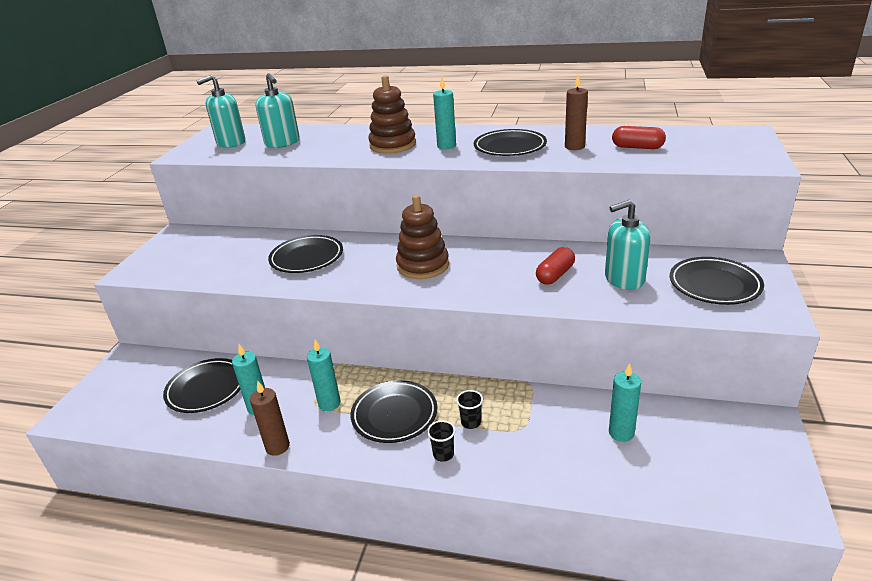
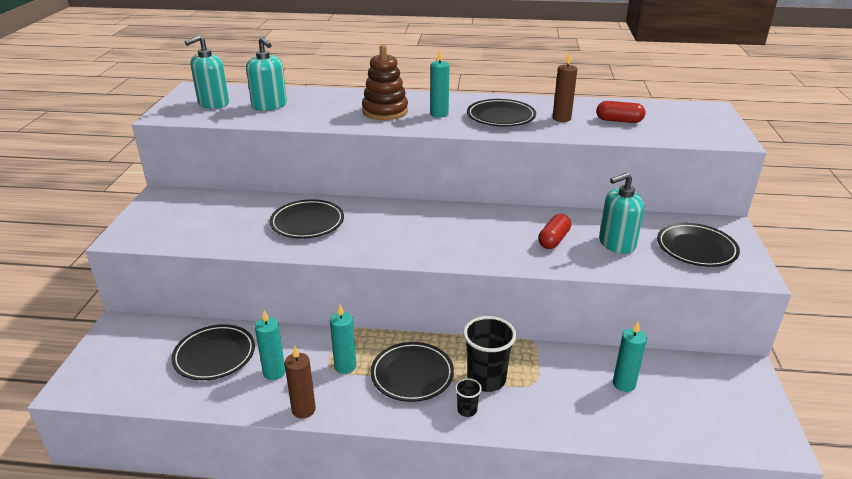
camera: 10 degrees left, 0 degrees up
brown stacking toy [396,195,449,279] -> none
black cup [456,390,483,429] -> black cup [463,316,516,392], size x2.05

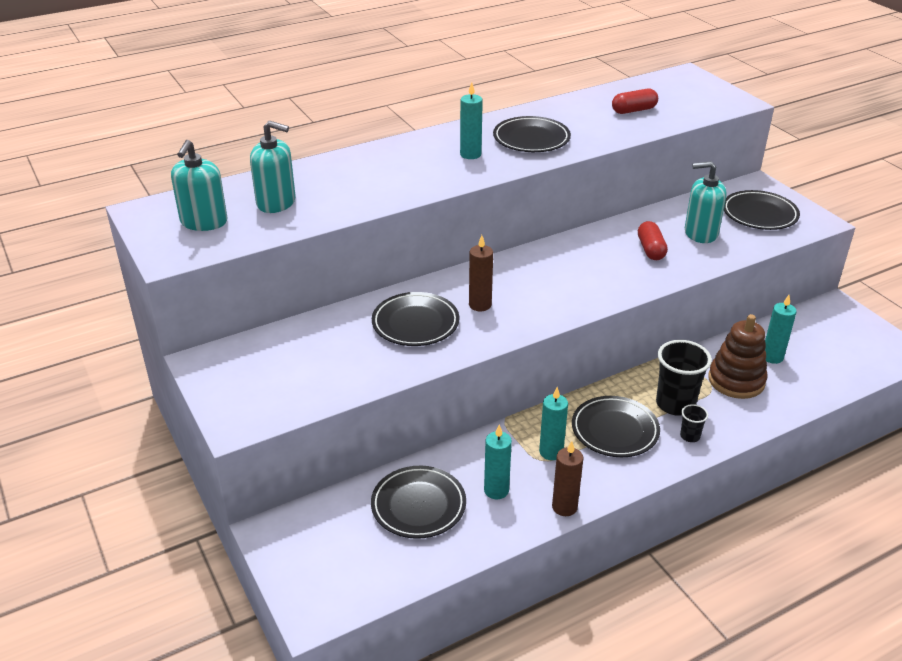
camera: 35 degrees left, 5 degrees up
brown stacking toy [362,45,408,120] -> brown stacking toy moved to [708,314,767,399]
brown candle [553,52,578,122] -> brown candle moved to [469,235,493,311]
turquoise soap dispenser [599,173,644,254] -> turquoise soap dispenser turned 60 degrees clockwise [685,161,727,243]

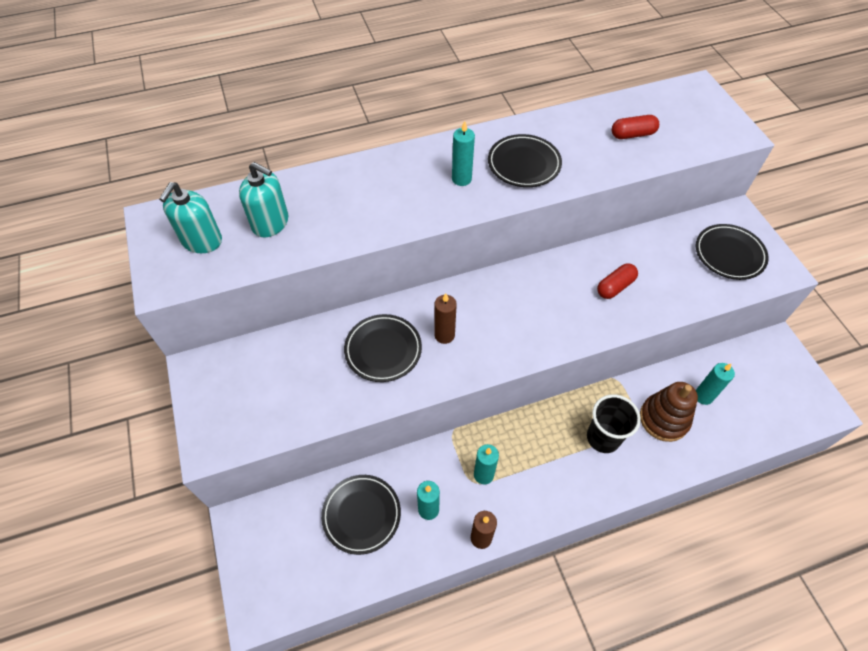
camera: 10 degrees right, 20 degrees up
black plate [572,396,660,457] -> none
red capsule [638,221,668,260] -> red capsule turned 45 degrees clockwise [597,263,638,299]
black cup [680,404,708,442] -> none
turquoise soap dispenser [685,161,727,243] -> none

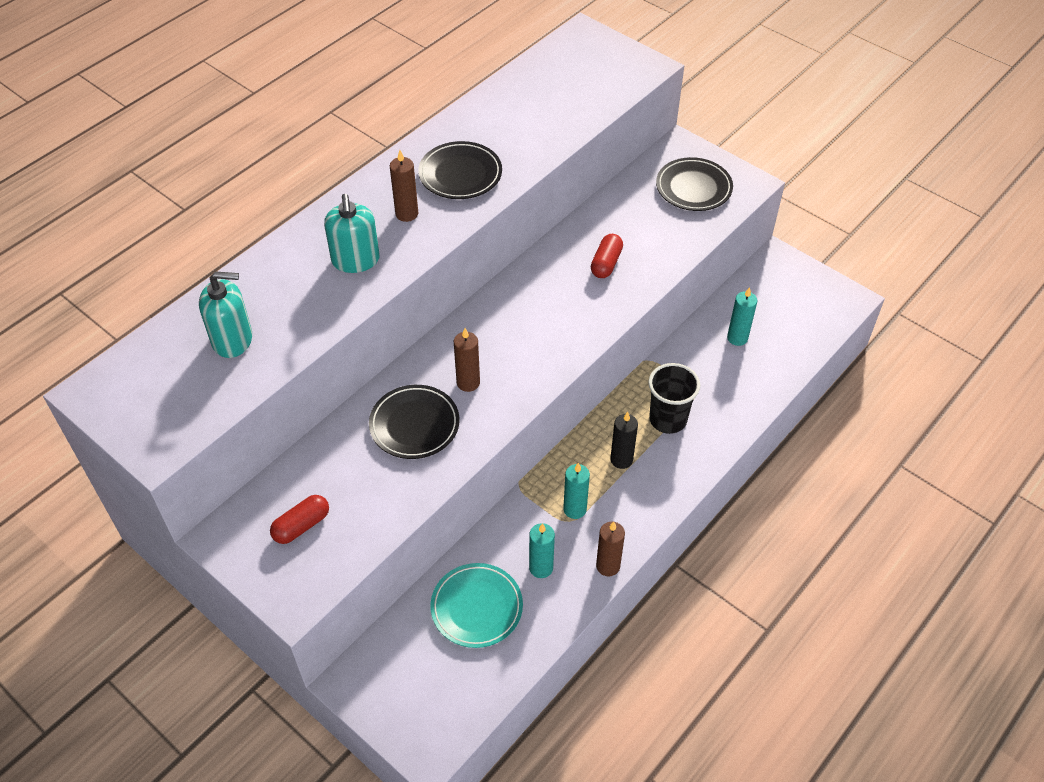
camera: 30 degrees left, 5 degrees down
turquoise soap dispenser [159,182,222,253] -> turquoise soap dispenser moved to [324,194,380,273]
black plate [321,475,401,555] -> turquoise plate [430,563,523,648]
turquoise candle [452,121,475,186] -> brown candle [390,150,418,222]
red capsule [612,115,659,139] -> red capsule moved to [270,495,329,544]
brown stacking toy [640,382,698,442] -> none
none -> black candle [611,412,638,469]

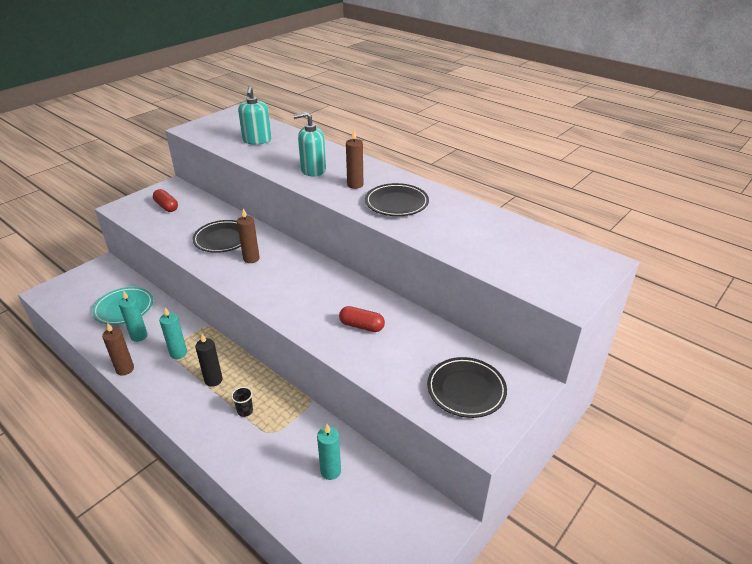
camera: 90 degrees right, 15 degrees down
black cup [648,363,700,434] -> black cup [231,387,253,417], size x0.49

